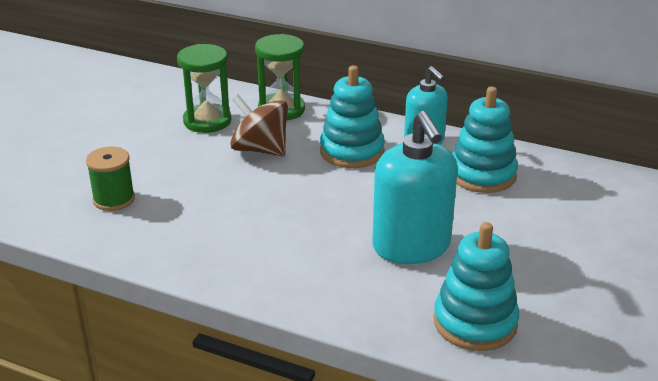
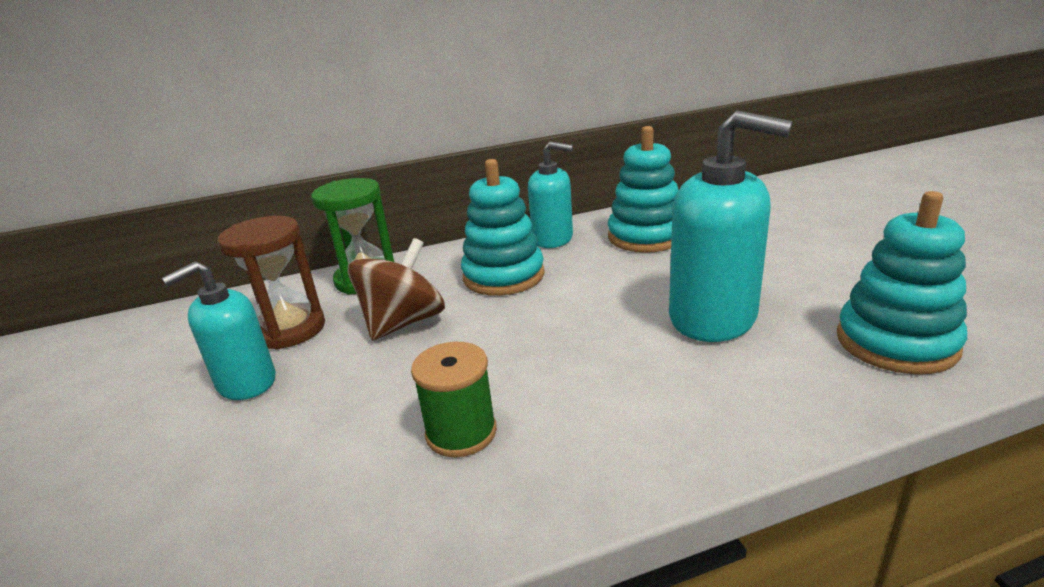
camera: 40 degrees left, 5 degrees down
green spool [86,146,135,211] -> green spool moved to [411,342,497,457]
green hourglass [177,44,232,133] -> brown hourglass [217,216,325,350]
brown spinning top [230,95,288,156] -> brown spinning top turned 135 degrees clockwise [348,238,445,341]
none -> turquoise soap dispenser [162,261,276,400]

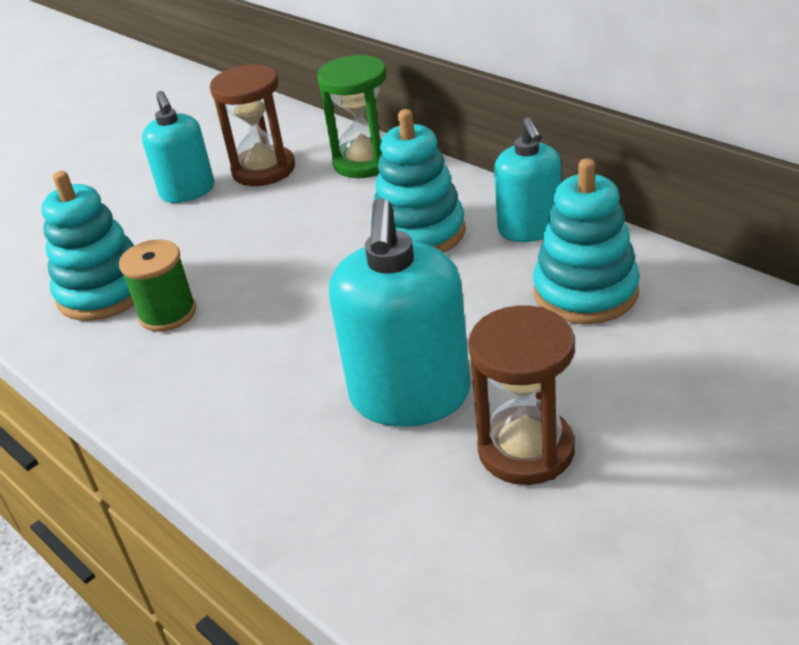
camera: 65 degrees right, 10 degrees up
turquoise soap dispenser [162,261,276,400] -> turquoise soap dispenser turned 135 degrees counterclockwise [142,91,214,203]
brown spinning top [348,238,445,341] -> none
turquoise stacking toy [837,191,967,374] -> turquoise stacking toy moved to [41,171,134,321]
none -> brown hourglass [468,306,575,485]

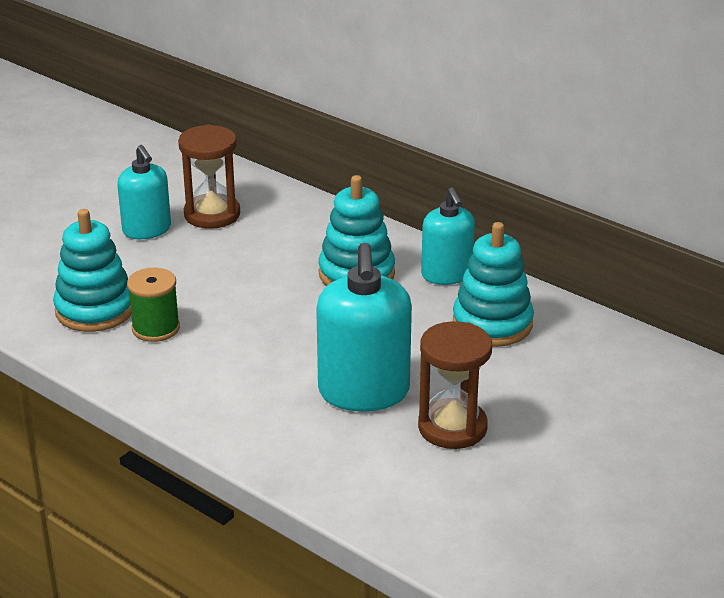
camera: 10 degrees left, 5 degrees down
green hourglass [317,55,387,178] -> none

